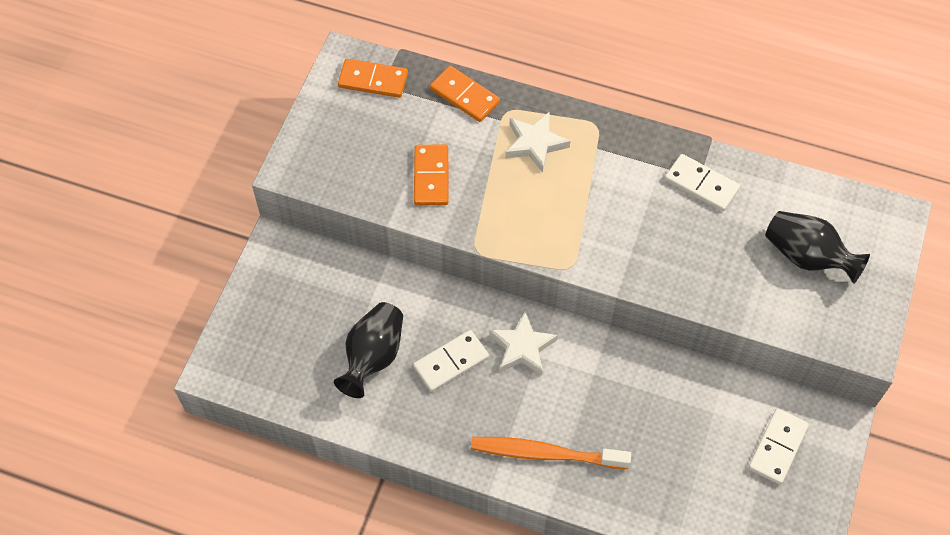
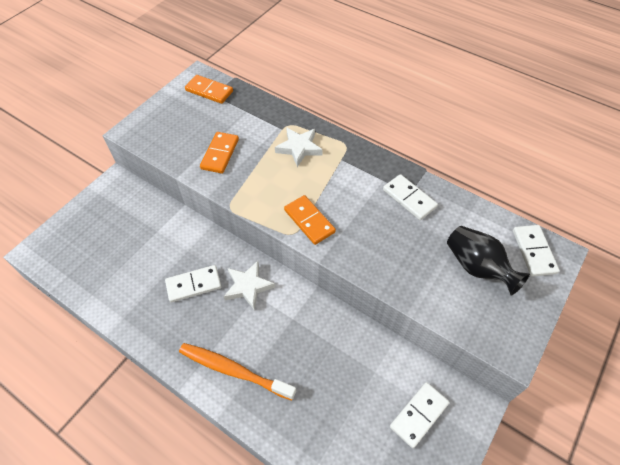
camera: 15 degrees right, 5 degrees down
black vase [334,302,403,398] -> none
orange domino [430,66,500,122] -> orange domino moved to [284,195,336,245]
none -> white domino [513,225,560,277]

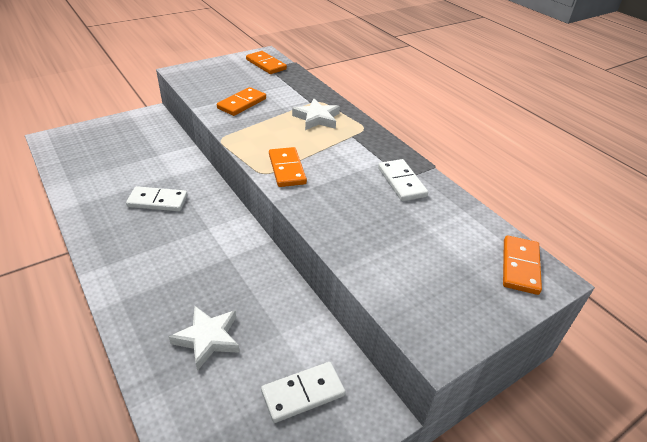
camera: 20 degrees right, 15 degrees down
orange toothbrush [179,343,296,400] -> none
white star [224,261,275,310] -> white star moved to [169,306,240,371]
black vase [447,226,530,296] -> none
white domino [513,225,560,277] -> orange domino [503,235,542,295]

